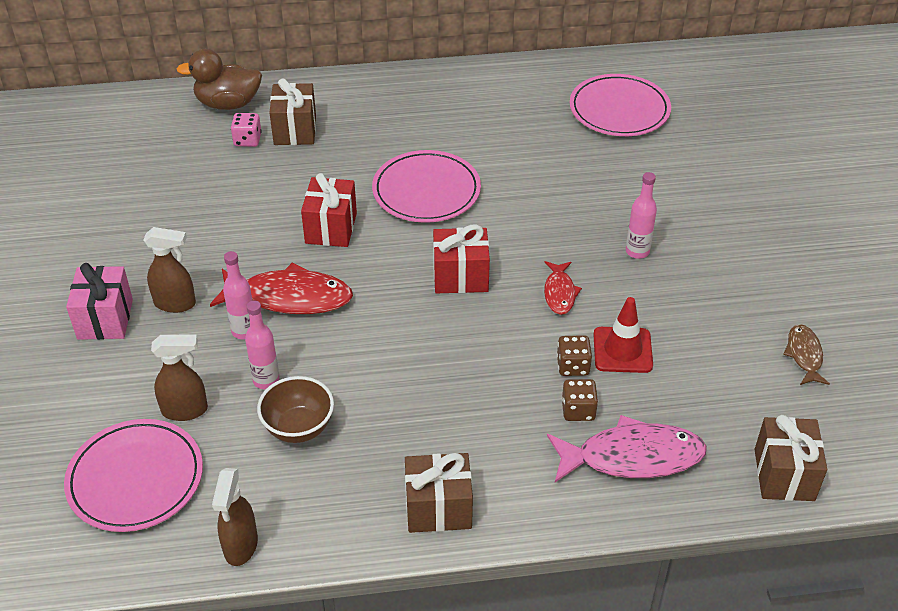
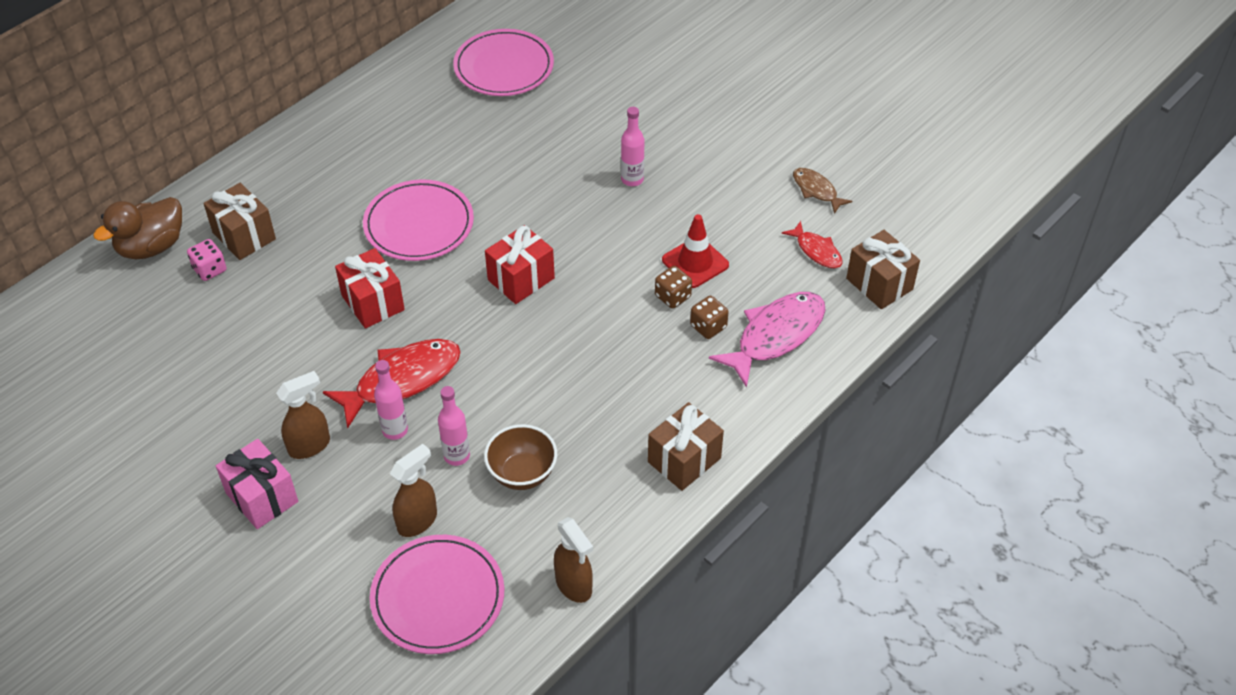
camera: 40 degrees left, 5 degrees up
red fish [544,261,582,315] -> red fish moved to [782,221,842,268]

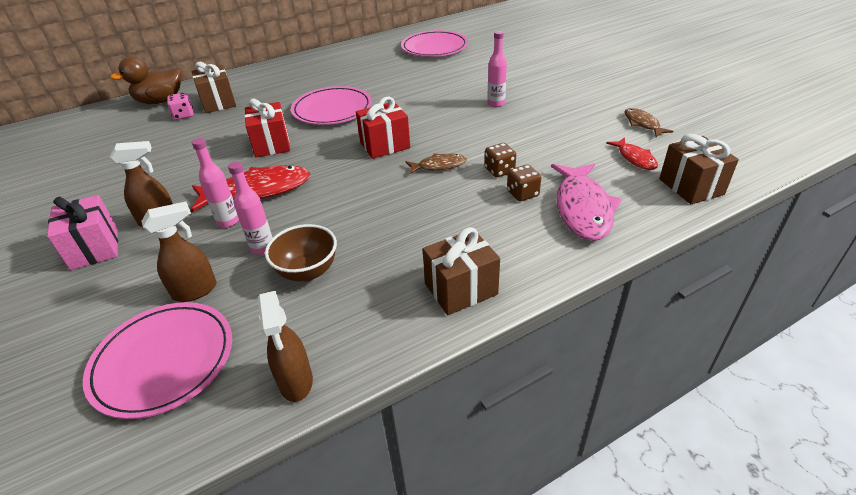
camera: 20 degrees right, 10 degrees down
red traffic cone [662,214,729,288] -> none
pink fish [709,292,826,388] -> pink fish turned 120 degrees clockwise [551,163,622,241]
none -> brown fish [405,153,467,174]

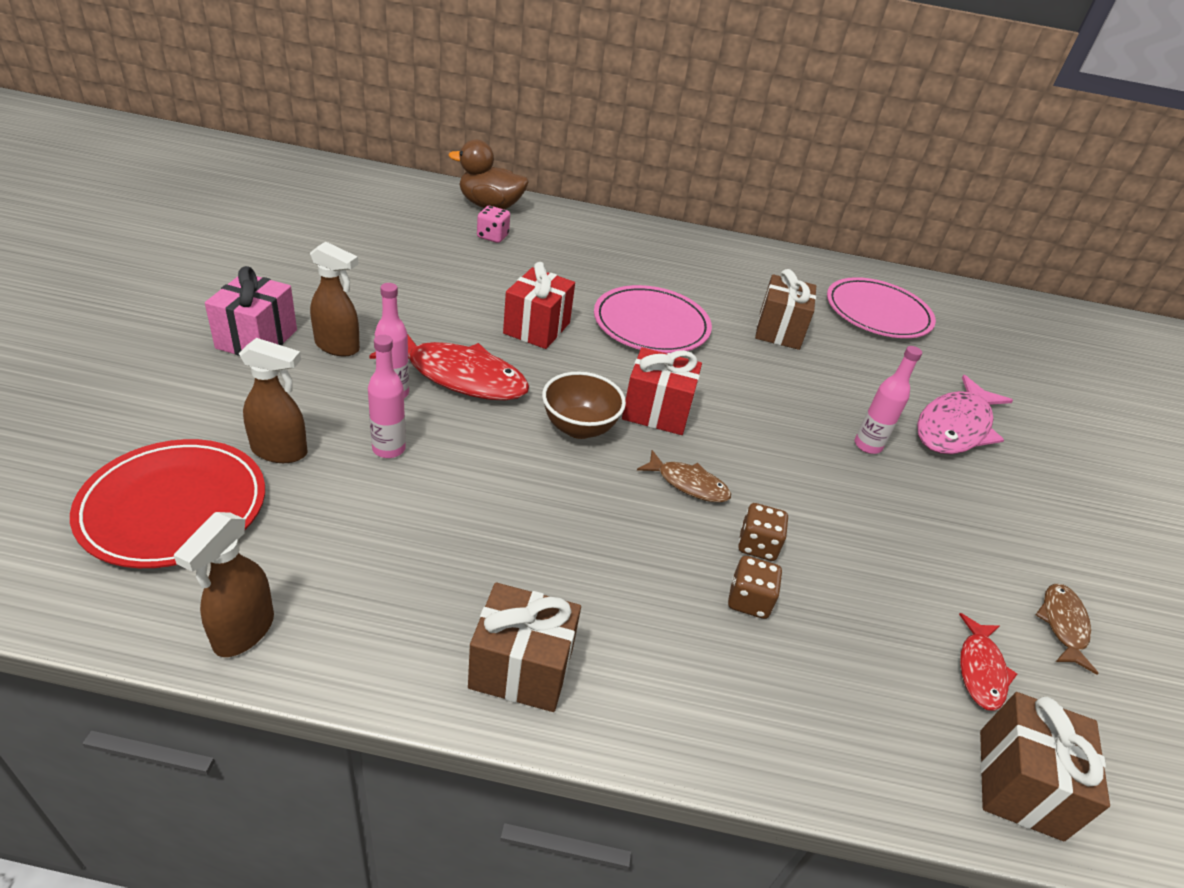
camera: 30 degrees right, 0 degrees up
pink plate [83,302,232,419] -> red plate [70,439,265,568]
brown gift [191,62,236,113] -> brown gift moved to [755,269,816,350]
brown bowl [265,224,337,281] -> brown bowl moved to [542,372,626,439]
pink fish [551,163,622,241] -> pink fish moved to [917,375,1013,454]

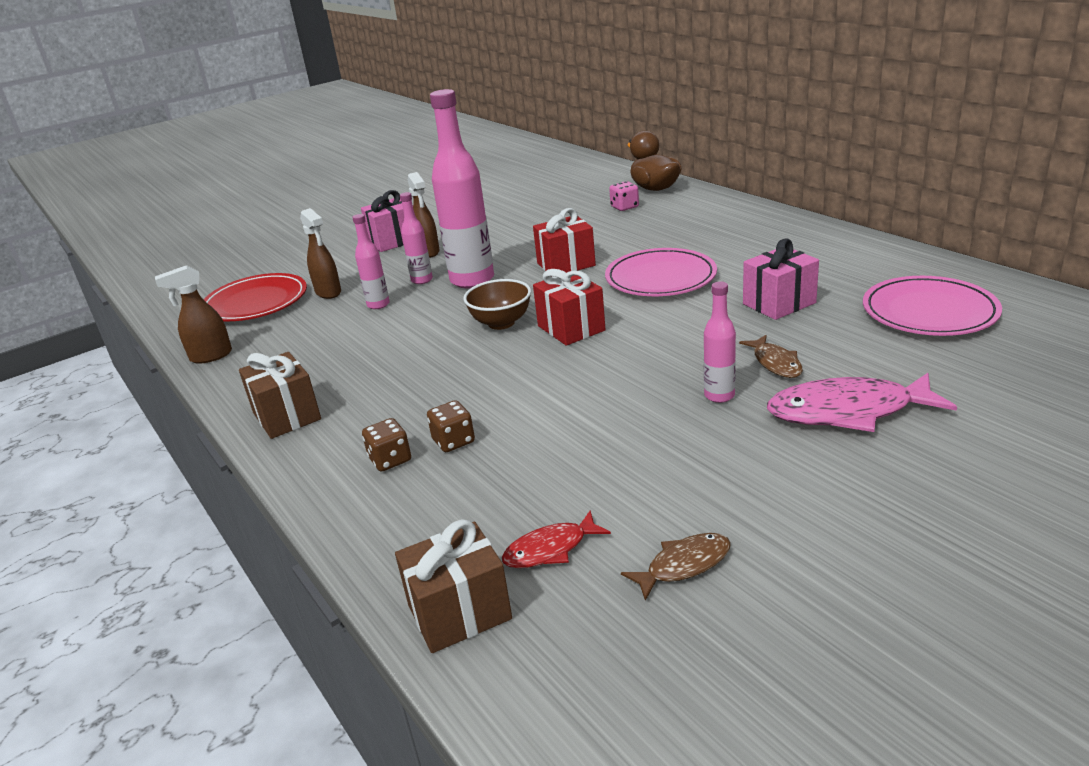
camera: 55 degrees right, 10 degrees down
red fish [369,335,529,401] -> pink bottle [430,89,494,288]
brown fish [637,450,731,503] -> brown fish moved to [739,335,803,378]
brown dice [738,503,788,561] -> brown dice moved to [362,418,411,471]
brown gift [755,269,816,350] -> pink gift [743,238,819,320]

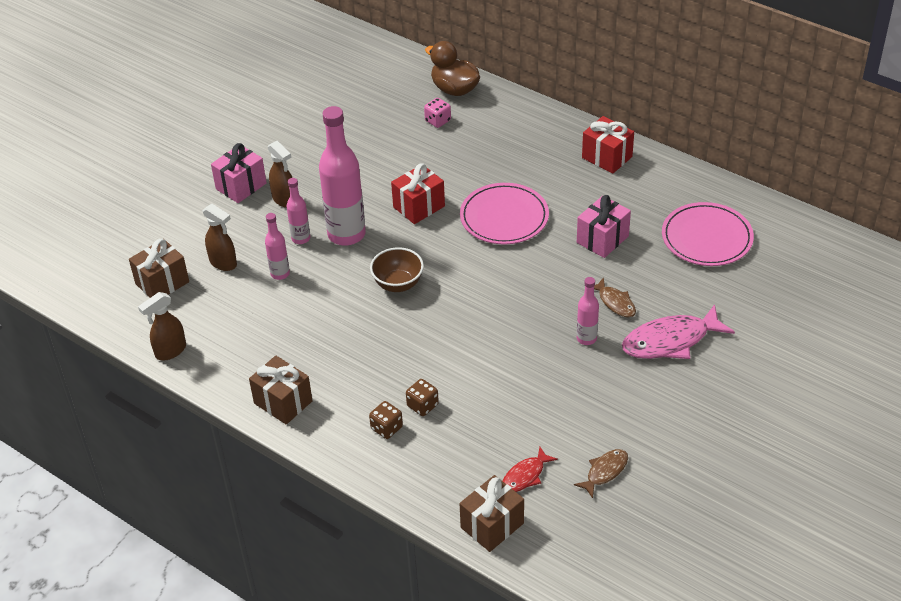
camera: 20 degrees left, 15 degrees up
red plate [203,273,307,321] -> brown gift [129,239,189,298]
red gift [533,269,606,346] -> red gift moved to [582,116,634,174]

